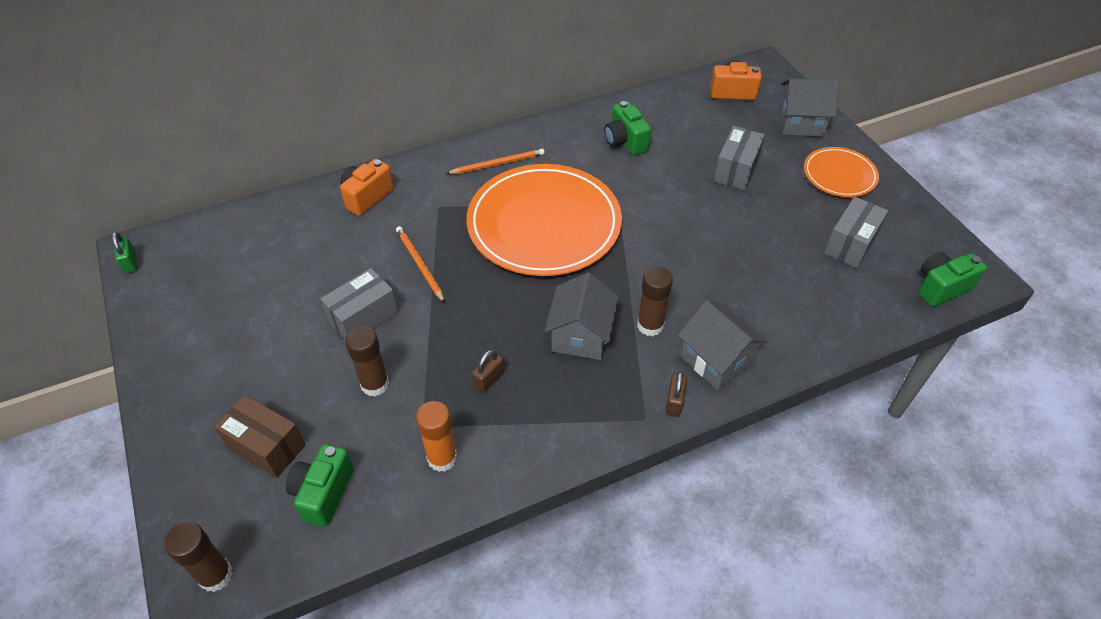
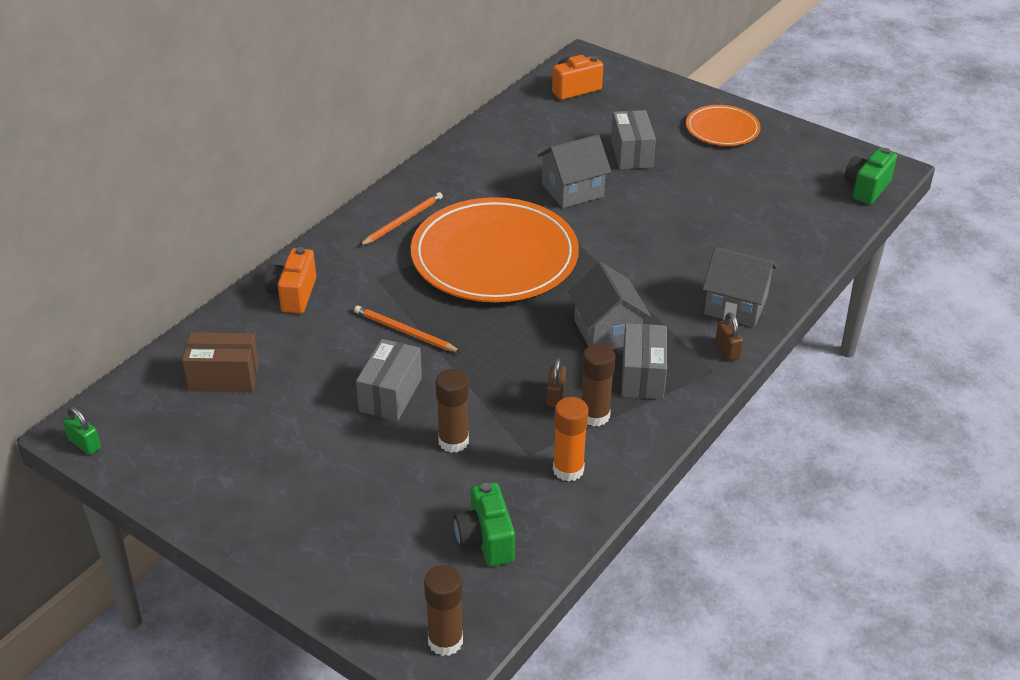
camera: 30 degrees left, 10 degrees down
brown box [214,395,305,478] -> brown box moved to [182,332,259,392]
green camera [604,101,651,156] -> none
brown glue stick [637,266,673,336] -> brown glue stick moved to [582,344,615,427]
grey house [779,78,839,137] -> grey house moved to [537,135,611,208]
grey box [824,197,888,268] -> grey box moved to [621,323,667,399]

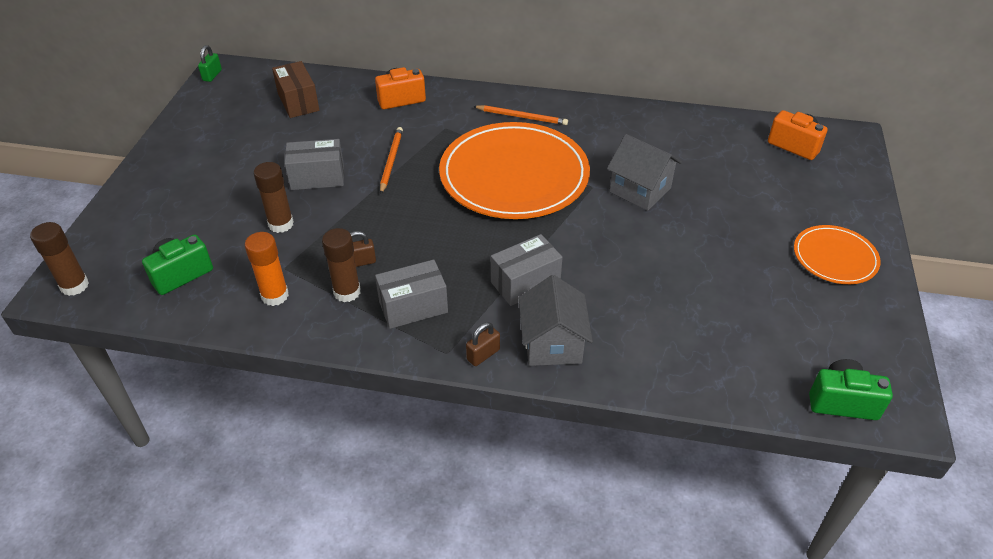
camera: 65 degrees right, 5 degrees up
grey house [568,262,651,349] -> none
grey box [611,110,656,169] -> grey box moved to [491,234,563,306]

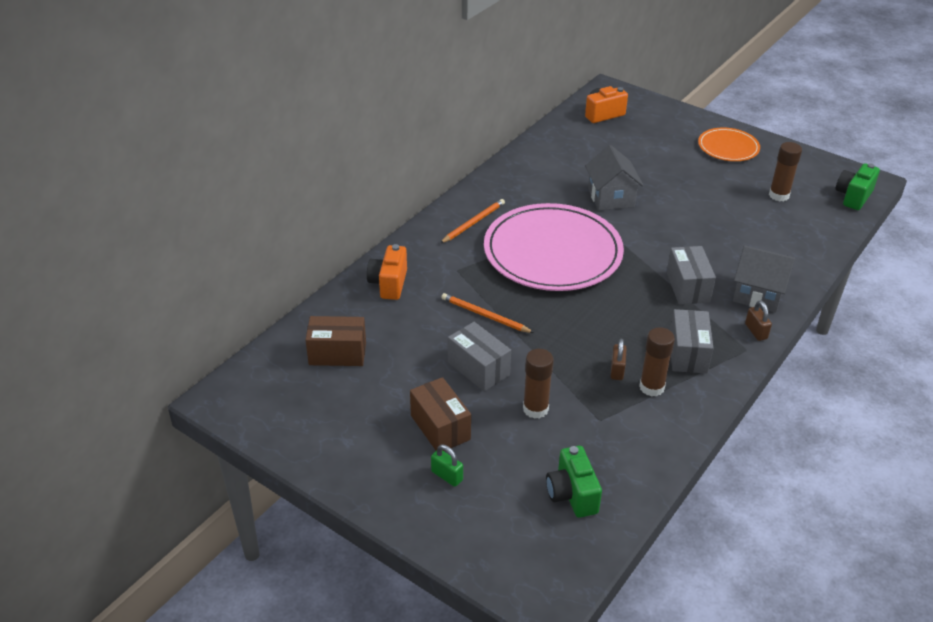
camera: 65 degrees left, 5 degrees down
brown glue stick [30,222,89,296] -> brown glue stick moved to [769,142,802,201]
green padlock [198,45,222,82] -> green padlock moved to [431,444,463,487]
orange glue stick [245,232,289,306] -> none
grey box [285,139,344,190] -> grey box turned 60 degrees counterclockwise [448,322,511,391]
orange plate [439,122,590,219] -> pink plate [484,203,624,291]
grey house [607,134,682,211] -> grey house turned 75 degrees counterclockwise [585,145,644,211]
none -> brown box [410,377,471,451]

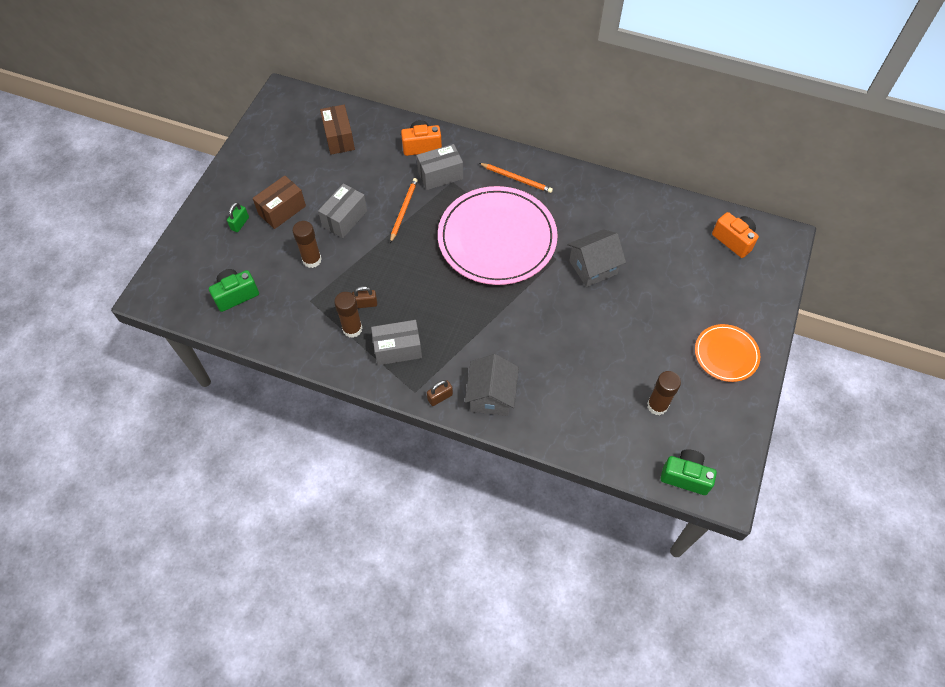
camera: 75 degrees right, 20 degrees up
grey box [667,246,716,304] -> grey box moved to [417,144,463,190]

